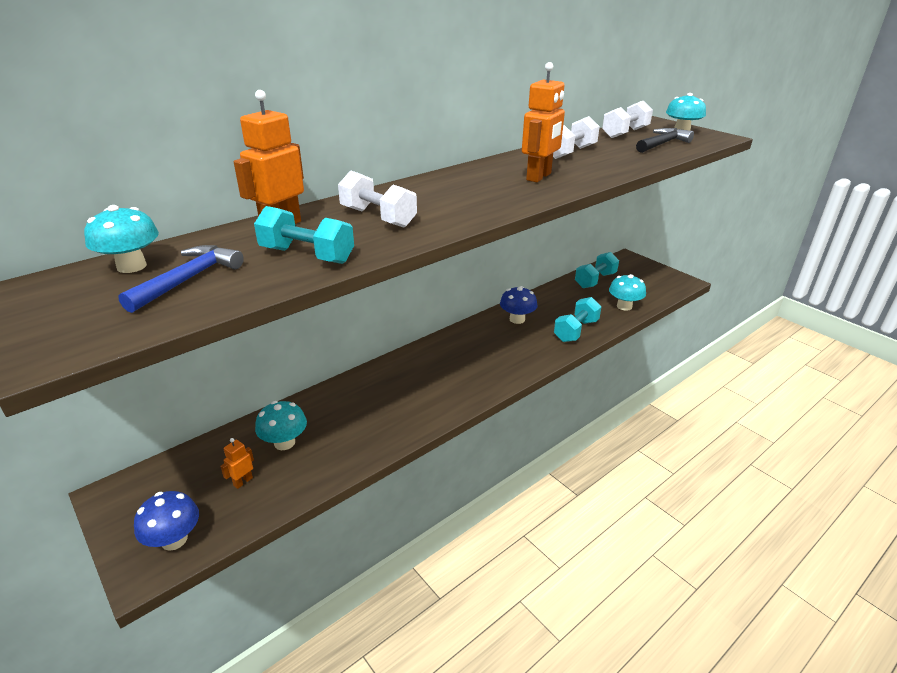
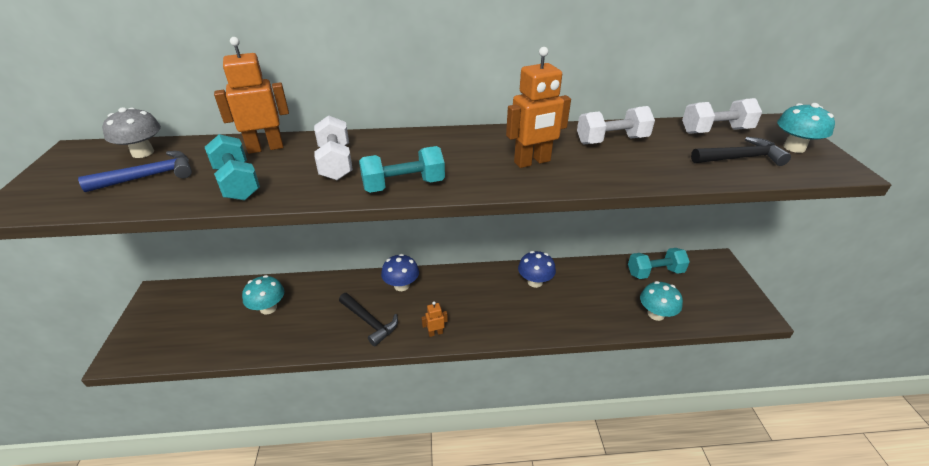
camera: 35 degrees right, 5 degrees up
turquoise mushroom [84,205,159,273] -> grey mushroom [102,107,161,158]
blue mushroom [134,491,199,551] -> blue mushroom moved to [381,254,419,291]
orange robot [220,438,254,489] -> orange robot moved to [421,301,448,337]
turquoise dumbbell [554,297,601,342] -> turquoise dumbbell moved to [359,146,445,193]
none -> black hammer [339,293,398,346]

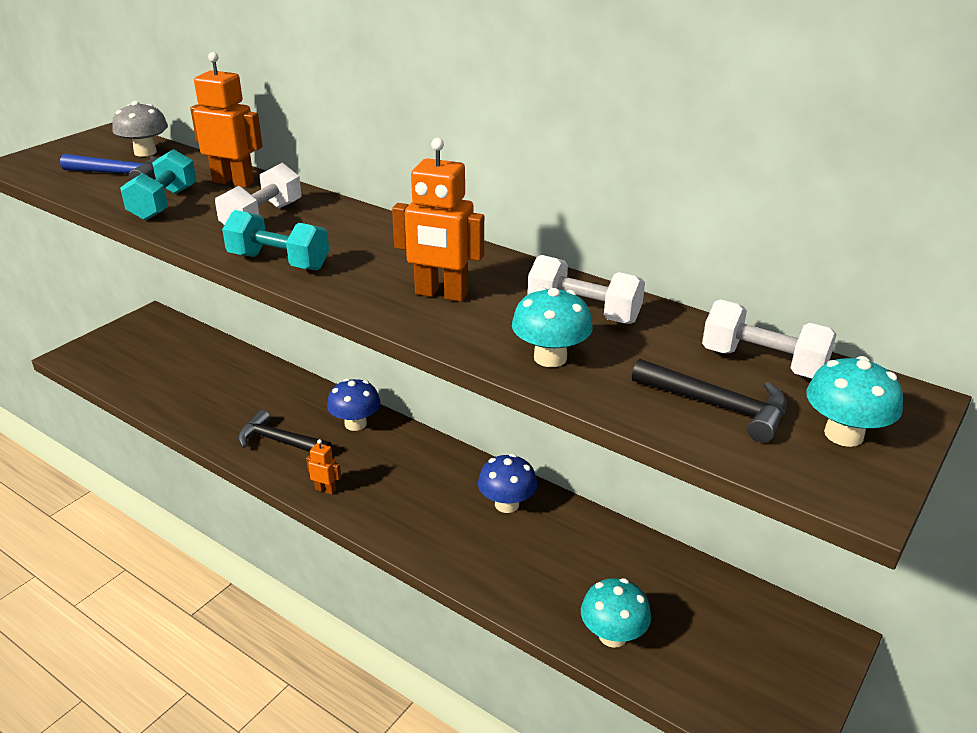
camera: 40 degrees right, 5 degrees down
turquoise mushroom [242,275,284,314] -> turquoise mushroom moved to [512,287,593,367]
black hammer [339,293,398,346] -> black hammer turned 120 degrees clockwise [238,409,332,452]
turquoise dumbbell [628,248,690,279] -> none

